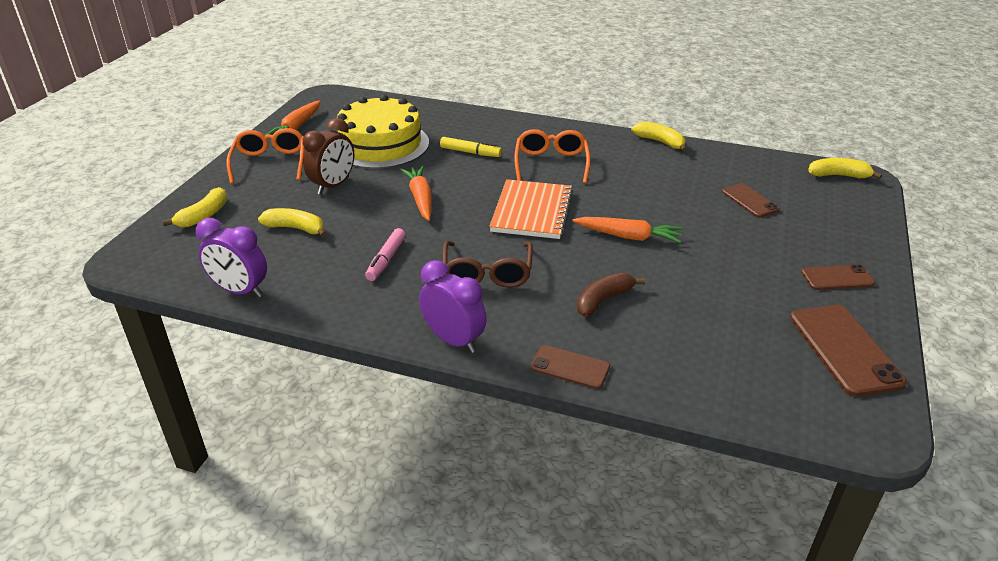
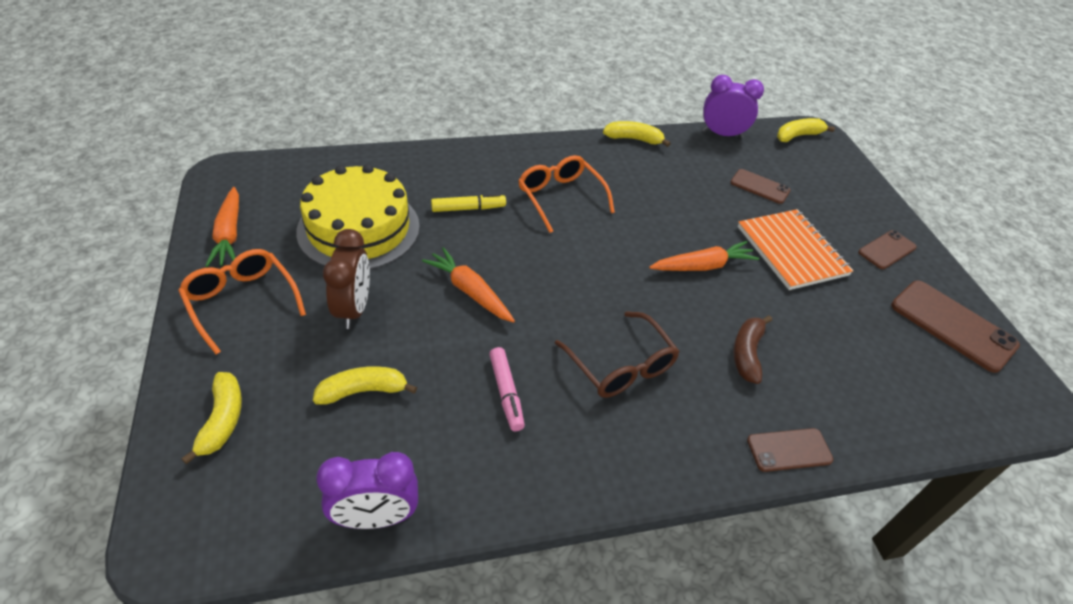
camera: 35 degrees left, 10 degrees up
purple clock [419,260,487,353] -> purple clock moved to [703,75,764,138]
orange notebook [489,179,573,239] -> orange notebook moved to [738,209,854,290]

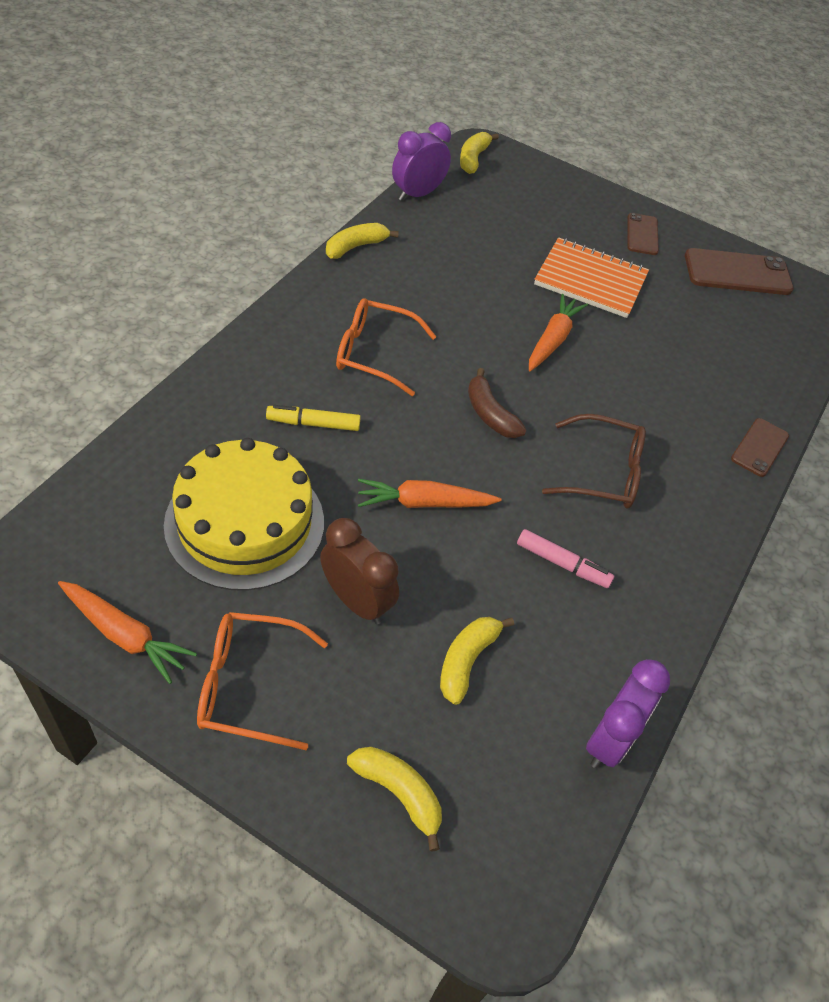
camera: 50 degrees left, 5 degrees up
yellow marker [431,193,506,212] -> yellow marker turned 120 degrees counterclockwise [266,405,361,431]
brown phone [730,169,791,204] -> none
brown banana [733,315,772,384] -> brown banana moved to [468,368,527,438]

